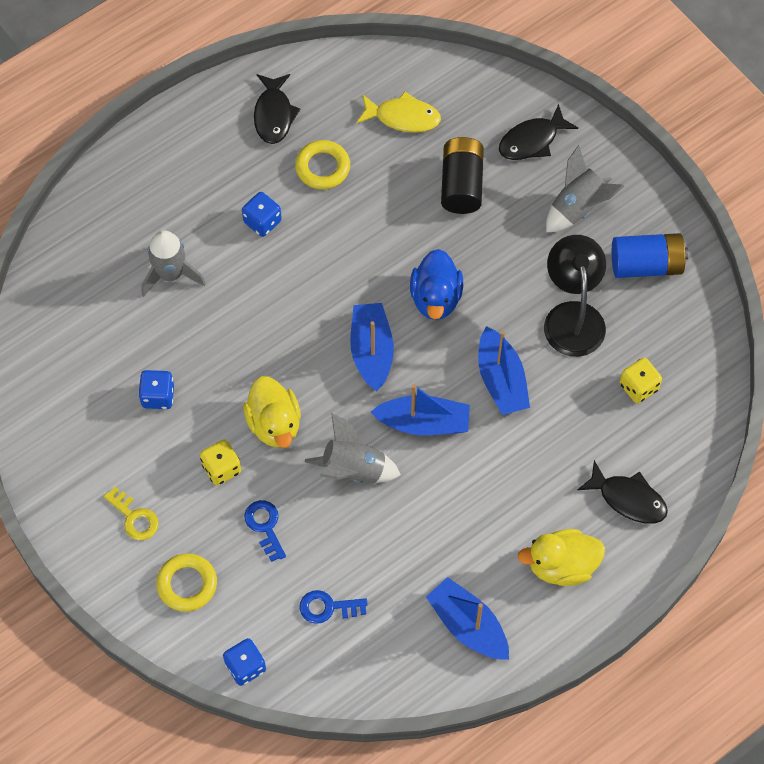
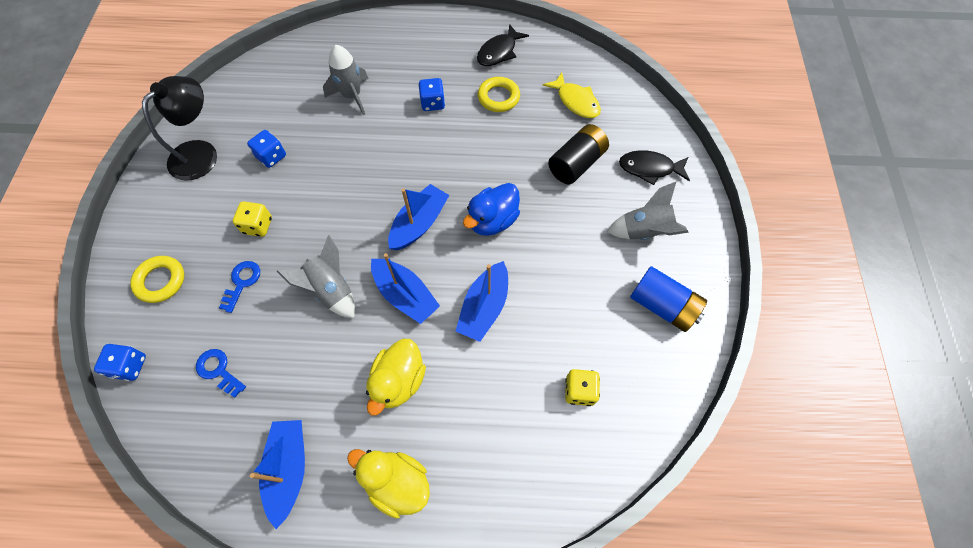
camera: 40 degrees right, 0 degrees up
yellow key [104,486,159,540] -> none
yellow duck [243,376,301,448] -> yellow duck moved to [366,339,426,416]
black lamp [544,235,606,357] -> black lamp moved to [142,76,217,181]
black fish [577,460,668,524] -> none

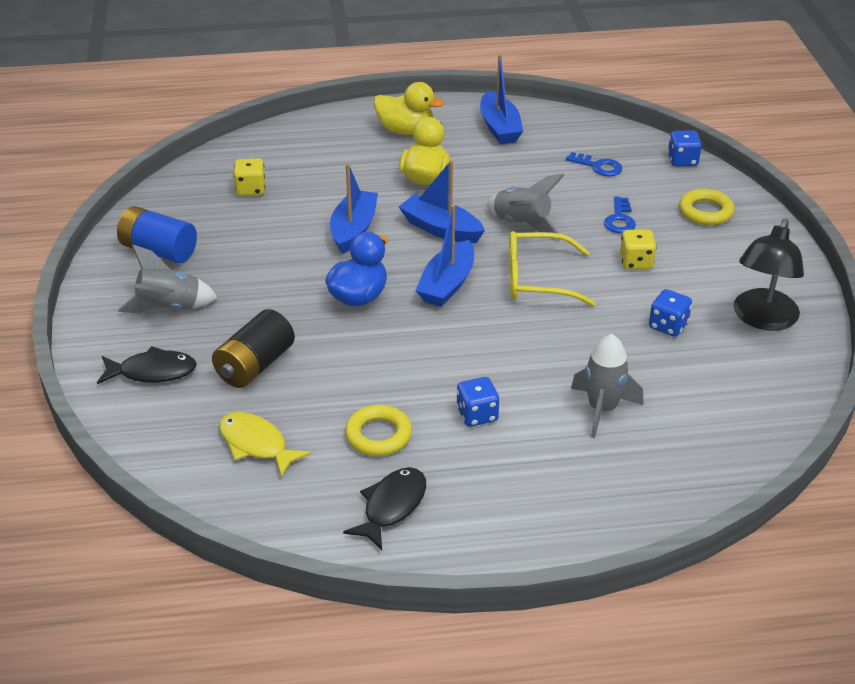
camera: 170 degrees right, 25 degrees down
none -> yellow glasses [509,231,596,306]

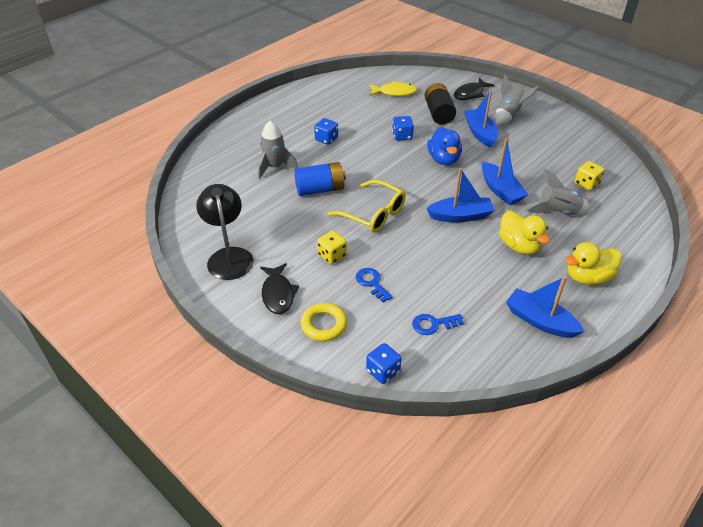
camera: 140 degrees right, 5 degrees up
blue battery [117,206,197,263] -> blue battery moved to [294,162,346,196]
black fish [343,467,426,550] -> black fish moved to [260,263,299,314]
yellow ring [345,405,412,456] -> none
blue boat [415,204,474,307] -> blue boat moved to [464,90,498,148]
grey rocket [487,174,565,233] -> grey rocket moved to [526,168,590,215]
yellow glasses [509,231,596,306] -> yellow glasses turned 75 degrees clockwise [327,180,406,233]
blue dice [649,289,692,337] -> blue dice moved to [392,116,414,141]

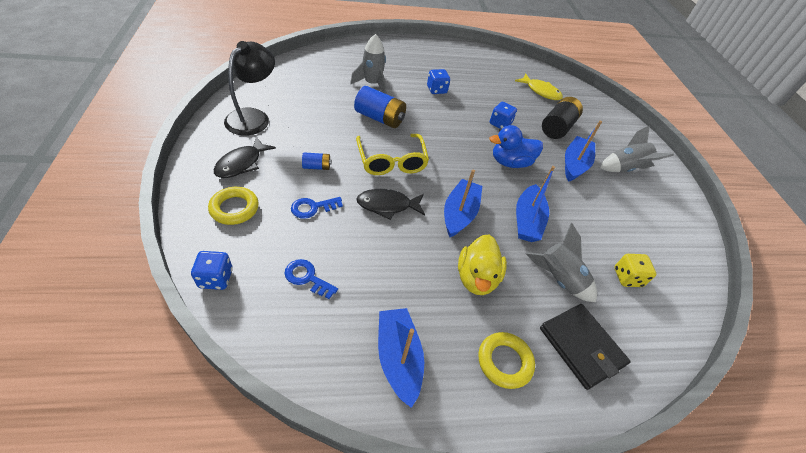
camera: 35 degrees right, 5 degrees up
yellow dice [317,231,347,264] -> blue battery [302,152,332,170]
blue key [356,268,393,302] -> blue key turned 120 degrees counterclockwise [291,197,343,219]
blue boat [426,168,495,222] -> blue boat turned 105 degrees counterclockwise [444,169,482,237]
blue duck [427,127,462,165] -> blue duck turned 45 degrees clockwise [489,125,543,168]
black fish [454,78,494,100] -> black fish moved to [356,189,425,220]
yellow duck [565,242,622,285] -> yellow ring [478,332,535,389]
none -> black wallet [540,304,631,390]

